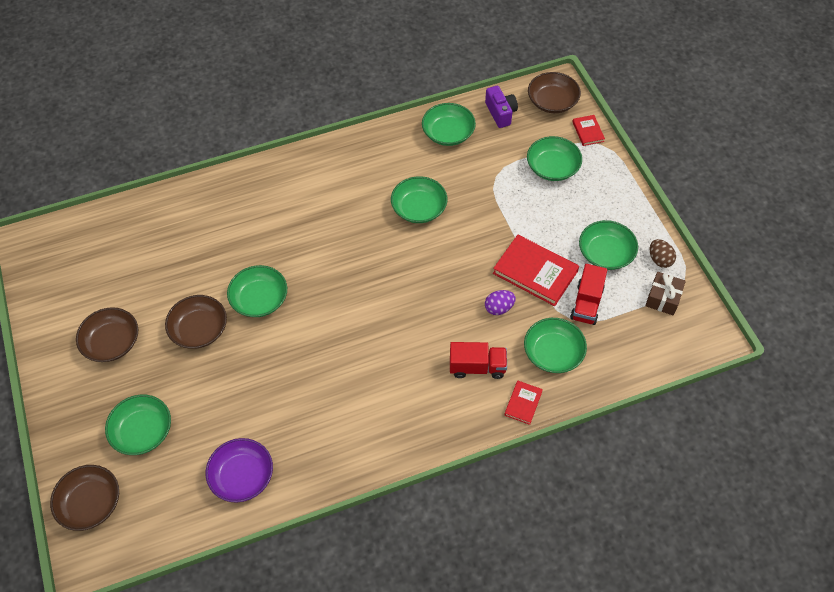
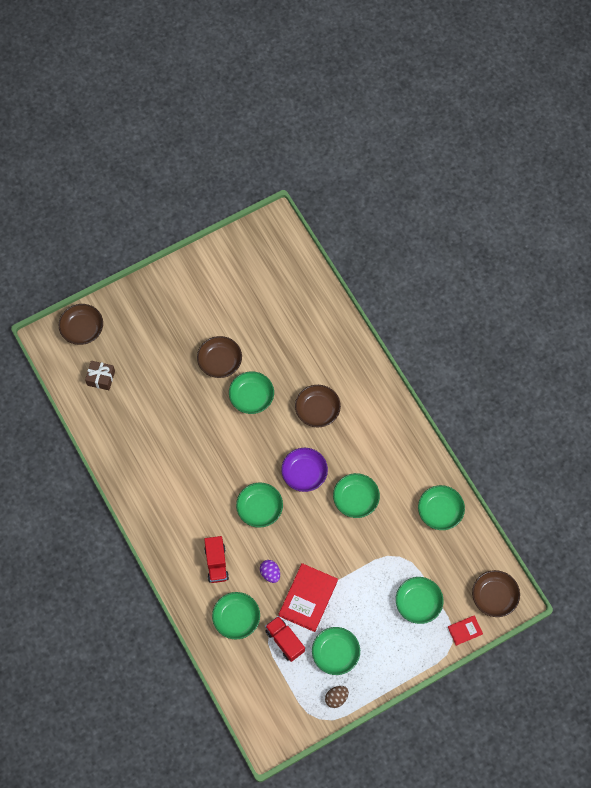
camera: 80 degrees right, 10 degrees up
brown bowl [76,307,138,362] -> brown bowl moved to [295,385,341,427]
green bowl [105,395,171,455] -> green bowl moved to [236,483,283,528]
purple bowl [206,438,273,502] -> purple bowl moved to [281,448,328,492]
purple camera [485,86,518,128] -> none
red book [504,381,543,425] -> none
red truck [570,264,607,325] -> red truck turned 45 degrees clockwise [265,616,305,662]
brown gift [645,272,686,315] -> brown gift moved to [85,361,115,390]

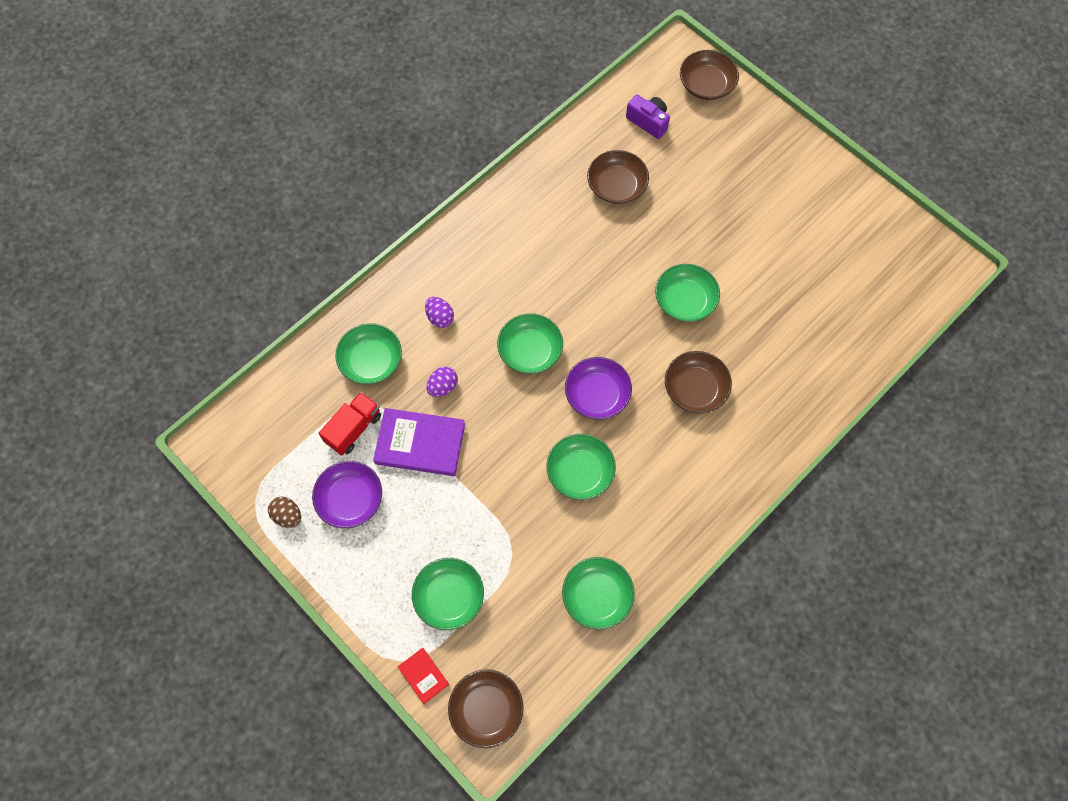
camera: 75 degrees right, 0 degrees up
brown gift [85,361,115,390] -> purple camera [626,95,670,139]
brown bowl [197,336,242,378] -> brown bowl moved to [587,150,649,204]
red truck [204,536,229,583] -> purple egg [425,297,454,328]
red book [278,563,338,632] -> purple book [373,408,465,476]
green bowl [312,627,360,675] -> purple bowl [312,461,382,528]

